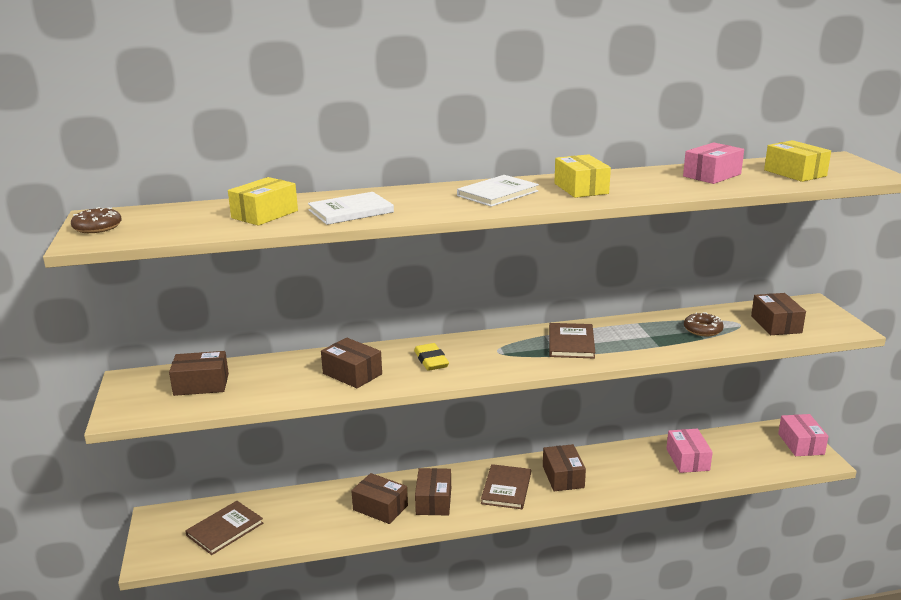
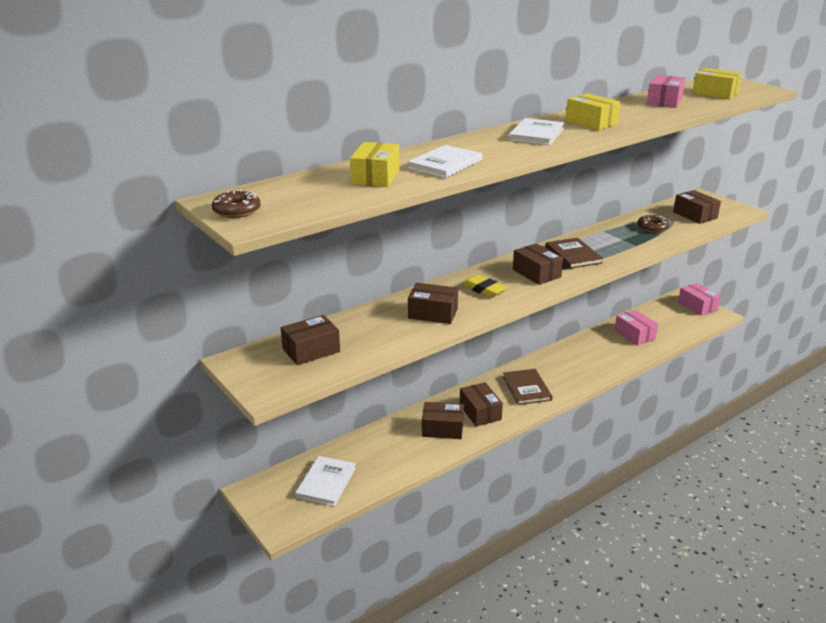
camera: 25 degrees left, 5 degrees up
brown book [185,501,263,555] -> white book [295,456,356,506]
brown box [543,444,586,491] -> brown box moved to [513,243,563,285]

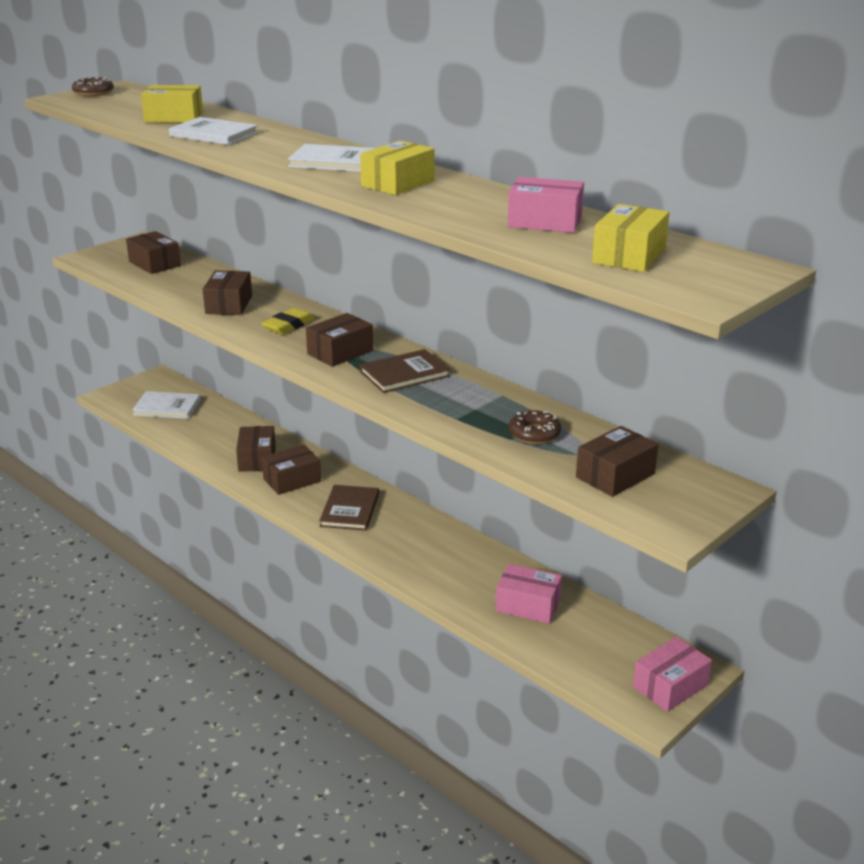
camera: 80 degrees right, 0 degrees up
brown book [503,369,552,405] -> brown book turned 60 degrees counterclockwise [319,485,379,531]
pink box [615,310,658,346] -> pink box turned 60 degrees clockwise [496,564,562,624]

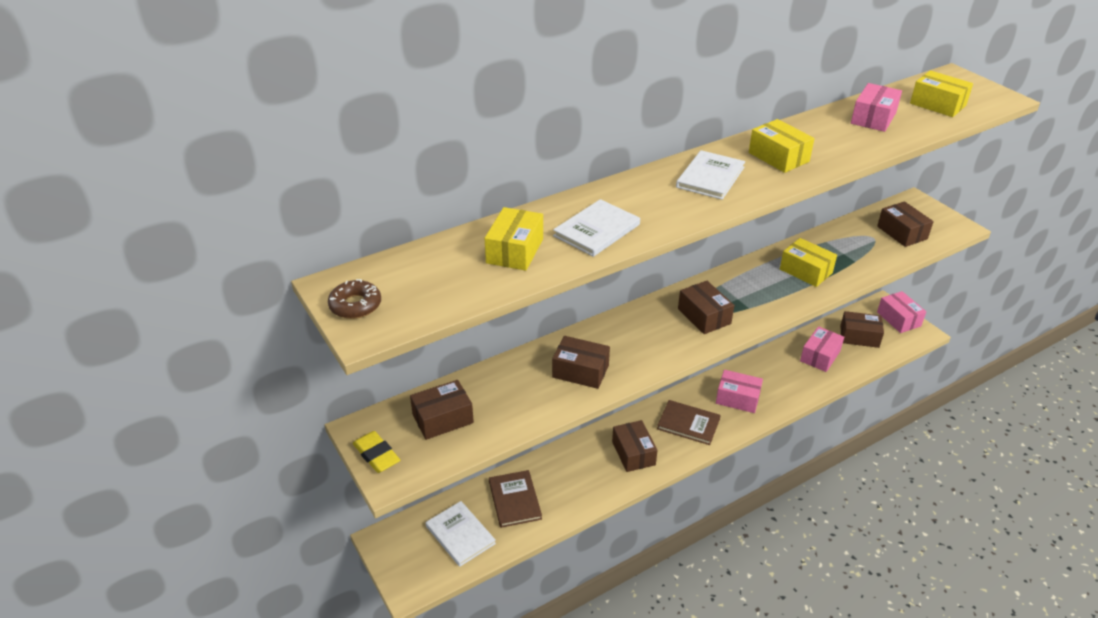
camera: 75 degrees left, 10 degrees up
white book [132,391,201,419] -> white book turned 60 degrees counterclockwise [425,501,496,567]
brown box [236,426,276,472] -> brown box moved to [840,311,884,348]
yellow eraser [262,308,315,335] -> yellow eraser moved to [353,431,400,473]
brown book [360,349,450,393] -> brown book moved to [489,470,542,528]
brown donut [508,410,561,444] -> none
none -> pink box [716,370,763,413]
none -> yellow box [780,238,837,287]

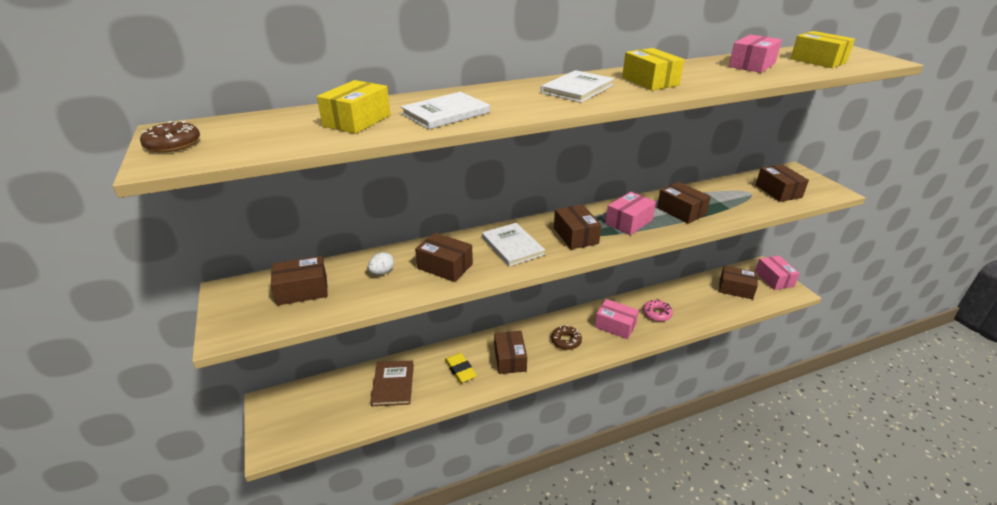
camera: 10 degrees right, 5 degrees down
yellow eraser [353,431,400,473] -> yellow eraser moved to [445,353,477,383]
white book [425,501,496,567] -> white book moved to [482,223,545,266]
brown book [657,400,721,445] -> brown donut [551,325,582,350]
yellow box [780,238,837,287] -> brown box [657,182,711,224]
pink box [800,326,844,372] -> pink box moved to [605,192,656,235]
none -> white egg [368,252,394,275]
none -> pink donut [643,299,673,322]

